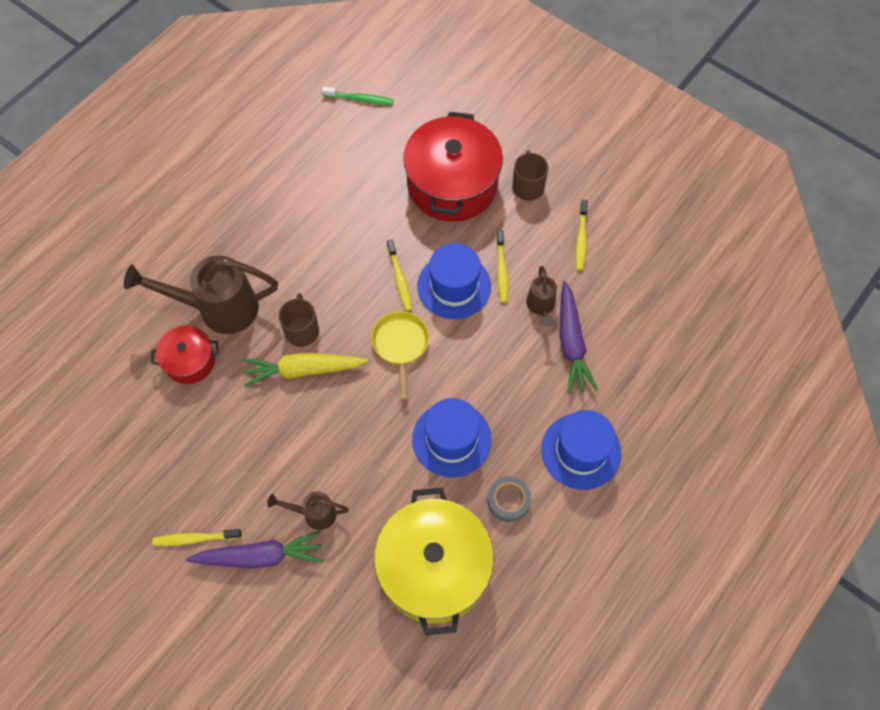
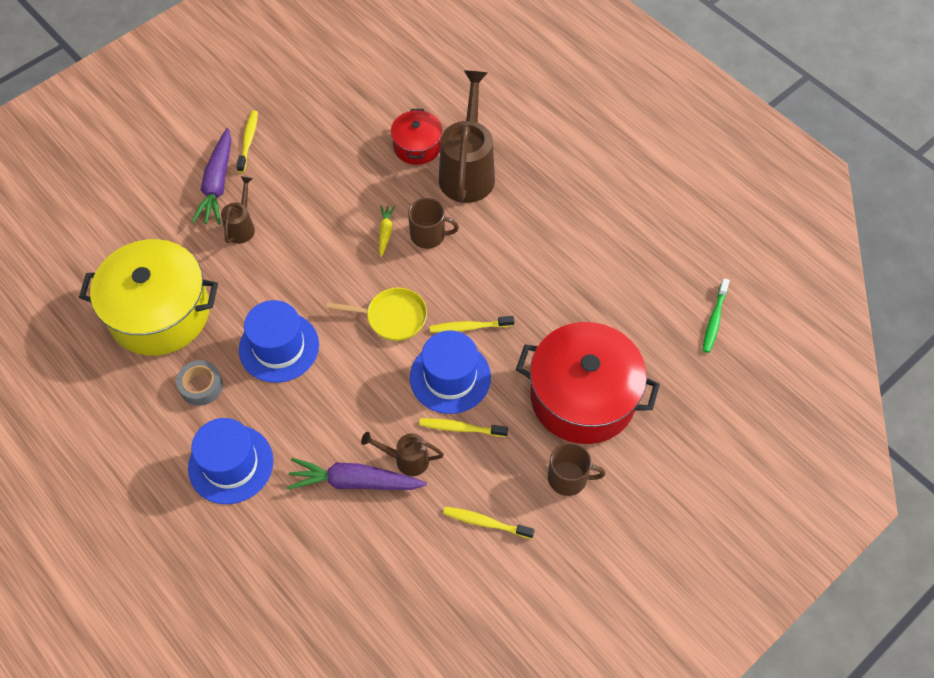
camera: 100 degrees right, 5 degrees down
yellow carrot [243,353,368,387] -> yellow carrot [379,205,395,257], size x0.51

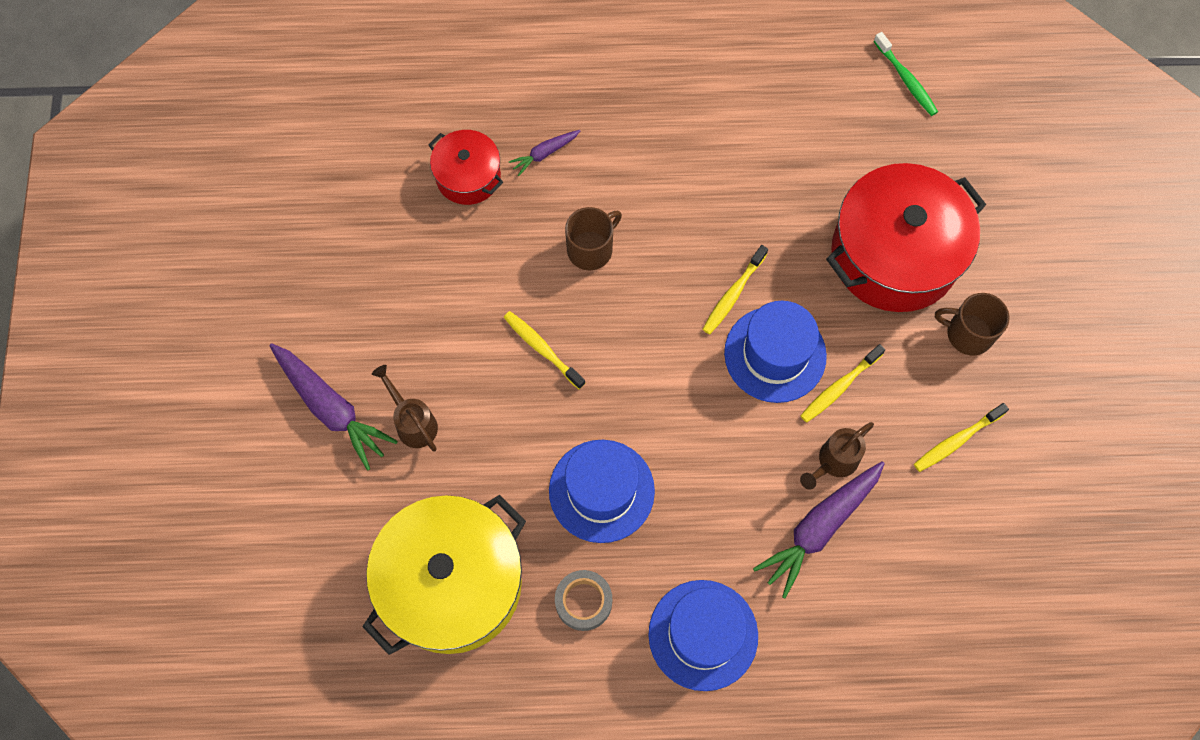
camera: 50 degrees left, 10 degrees up
yellow toothbrush [236,110,258,173] -> yellow toothbrush moved to [504,311,585,389]
yellow pan [326,288,427,341] -> none
yellow carrot [379,205,395,257] -> none
brown watering can [439,71,495,203] -> purple carrot [509,130,580,176]
brown mug [548,442,606,496] -> brown mug turned 120 degrees counterclockwise [935,293,1010,355]

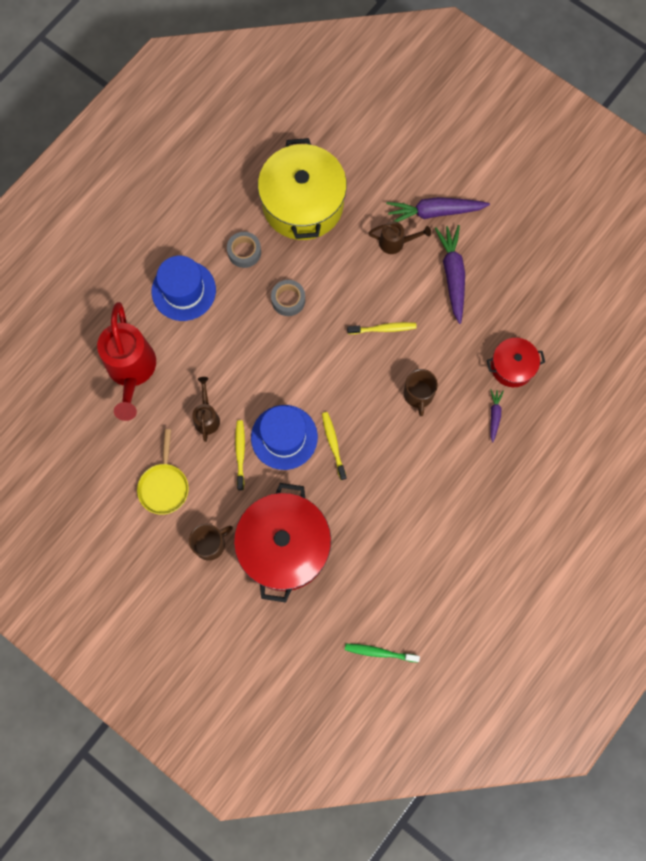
camera: 130 degrees right, 5 degrees up
blue hat [549,440,655,543] -> grey tape [271,280,305,316]
purple carrot [753,461,885,599] -> purple carrot moved to [435,225,465,324]
yellow toothbrush [914,403,1009,472] -> yellow pan [137,429,189,515]
none -> red watering can [97,302,156,421]

